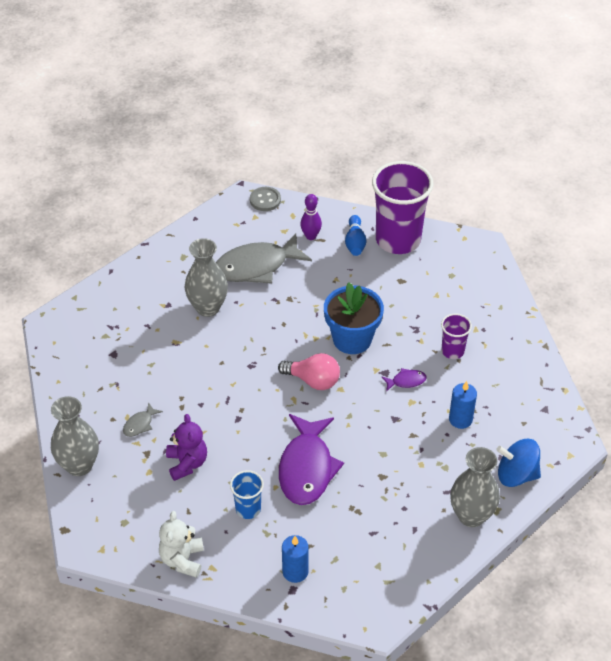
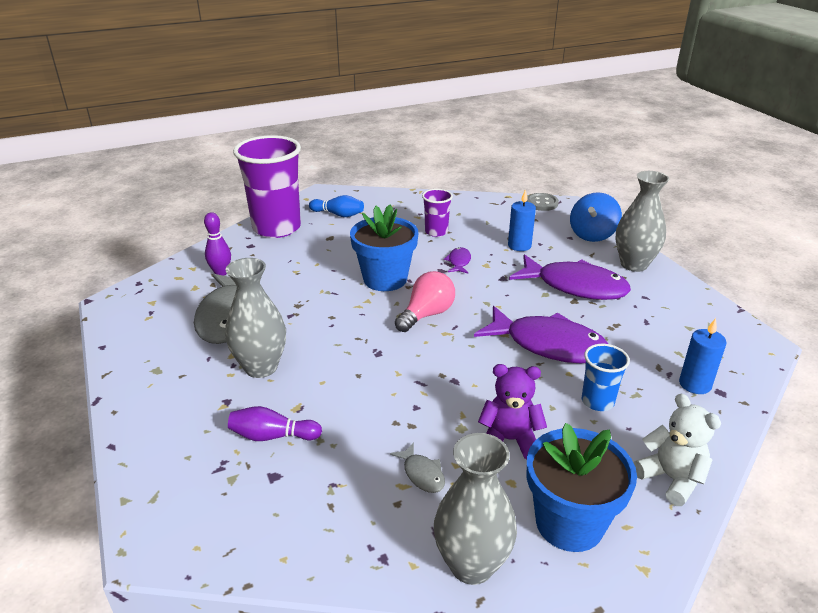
camera: 70 degrees left, 15 degrees down
white teddy bear [159,511,204,578] -> white teddy bear turned 150 degrees counterclockwise [634,394,721,506]
grey button [250,187,281,211] -> grey button moved to [526,193,559,211]
blue bowling pin [345,215,367,256] -> blue bowling pin moved to [309,195,364,217]
none -> purple bowling pin [228,406,322,441]
none -> purple fish [509,254,631,300]
none -> blue flower pot [527,423,637,552]

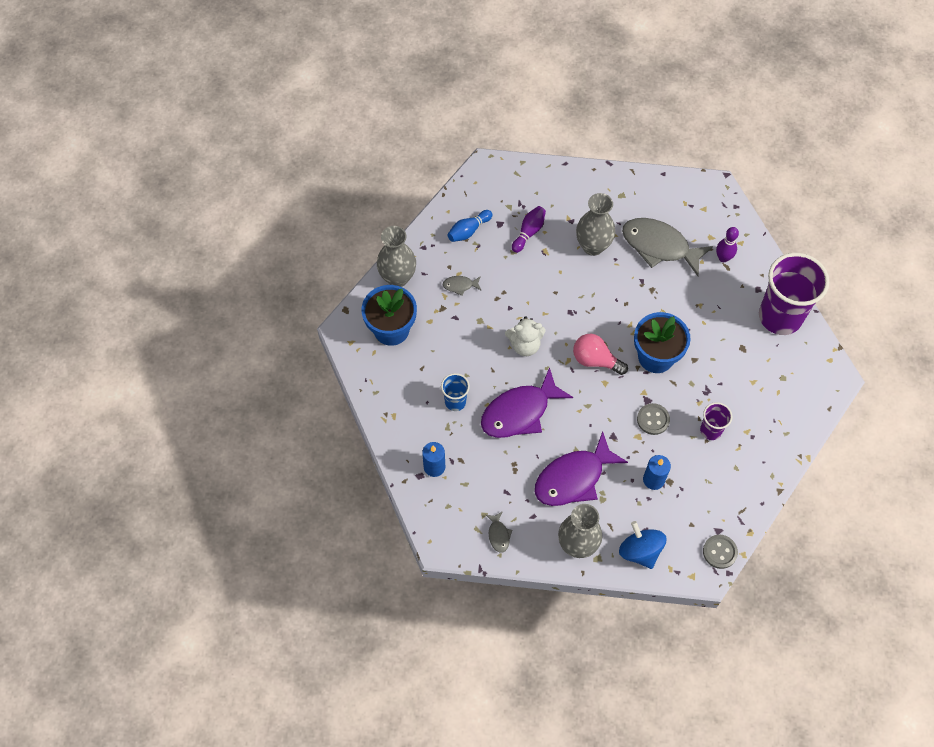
camera: 120 degrees right, 30 degrees up
blue bowling pin [309,195,364,217] -> blue bowling pin moved to [447,210,492,242]
pink light bulb [395,271,455,332] -> pink light bulb turned 135 degrees clockwise [573,334,628,375]
purple fish [444,247,471,273] -> grey button [637,403,670,435]
purple teddy bear [478,364,547,459] -> none
white teddy bear [634,394,721,506] -> white teddy bear moved to [505,316,546,356]
none -> grey fish [485,511,512,553]

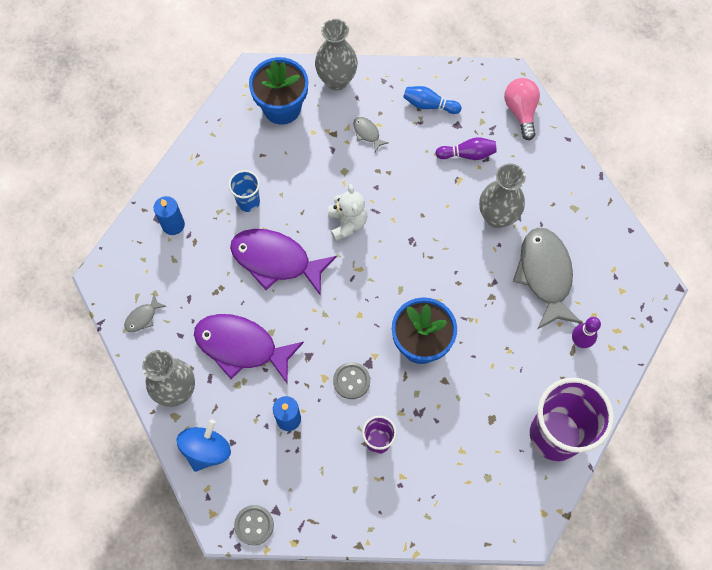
camera: 55 degrees right, 5 degrees up
white teddy bear [505,316,546,356] -> white teddy bear turned 150 degrees counterclockwise [328,184,367,241]
pink light bulb [573,334,628,375] -> pink light bulb moved to [504,78,540,140]

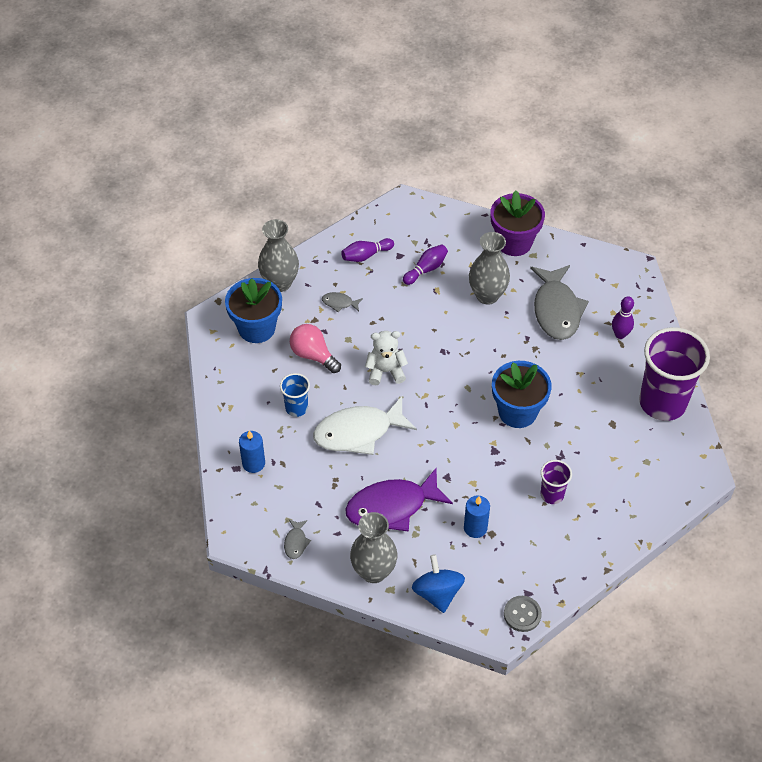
camera: 40 degrees left, 15 degrees down
purple fish [230,229,337,296] -> white fish [313,396,417,455]
white teddy bear [328,184,367,241] -> white teddy bear turned 45 degrees counterclockwise [365,331,408,385]
grey button [333,362,370,399] -> none
blue bowling pin [403,86,461,114] -> purple bowling pin [341,238,394,262]
pink light bulb [504,78,540,140] -> pink light bulb moved to [290,324,341,373]
grey fish [513,228,582,329] -> grey fish turned 135 degrees counterclockwise [530,265,589,340]
none -> purple flower pot [491,190,545,256]

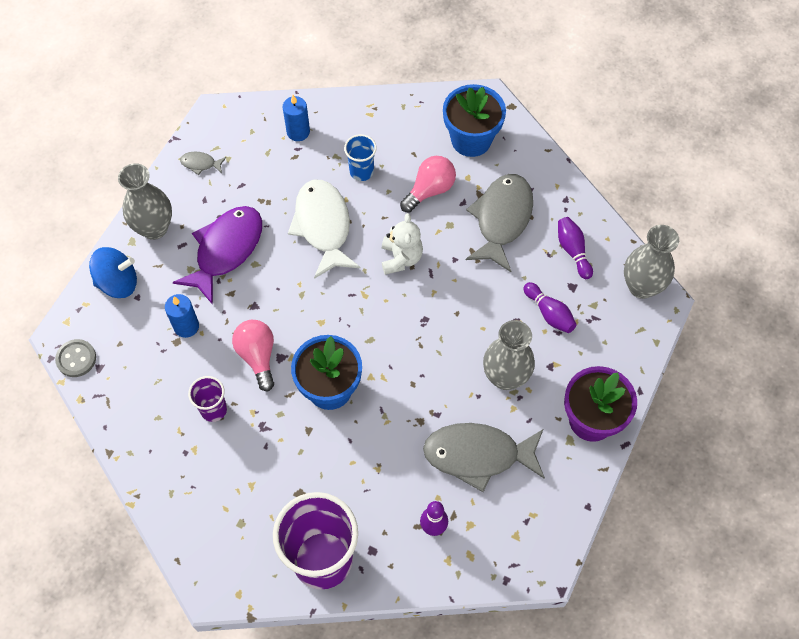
camera: 95 degrees right, 10 degrees up
grey vase [258,219,299,292] -> grey vase moved to [624,225,679,299]
grey fish [322,292,363,312] -> grey fish [466,174,533,272], size x2.35
purple fish [345,468,453,532] -> purple fish turned 45 degrees clockwise [172,206,262,305]
none -> pink light bulb [232,320,274,392]

